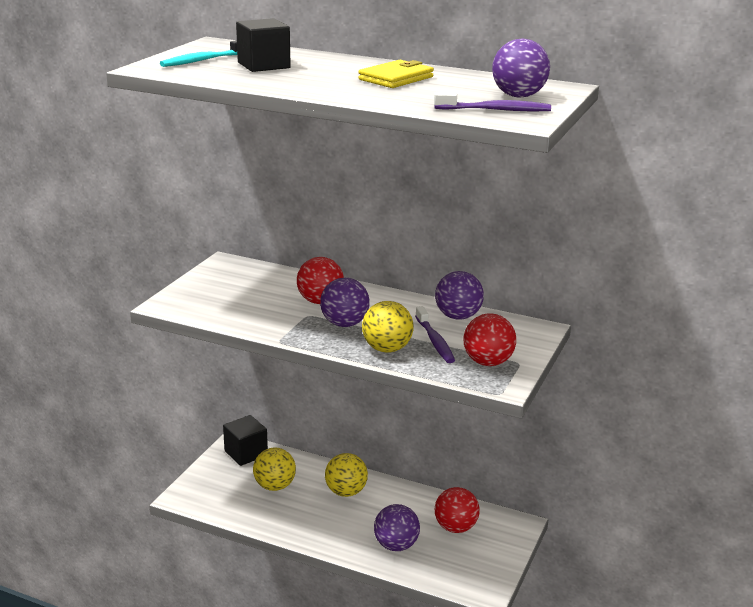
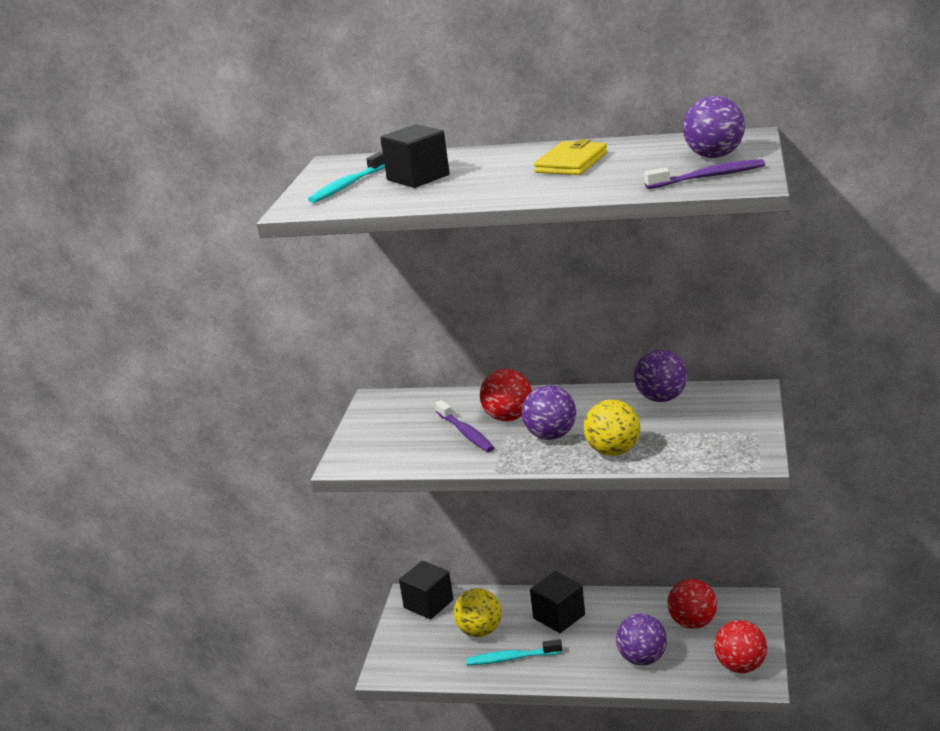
camera: 10 degrees left, 0 degrees up
yellow ball [325,453,368,497] -> black cube [530,571,585,633]
purple toothbrush [415,306,455,363] -> purple toothbrush moved to [435,400,494,452]
red ball [464,313,516,366] -> red ball moved to [714,620,767,673]
none -> turquoise toothbrush [466,639,562,665]

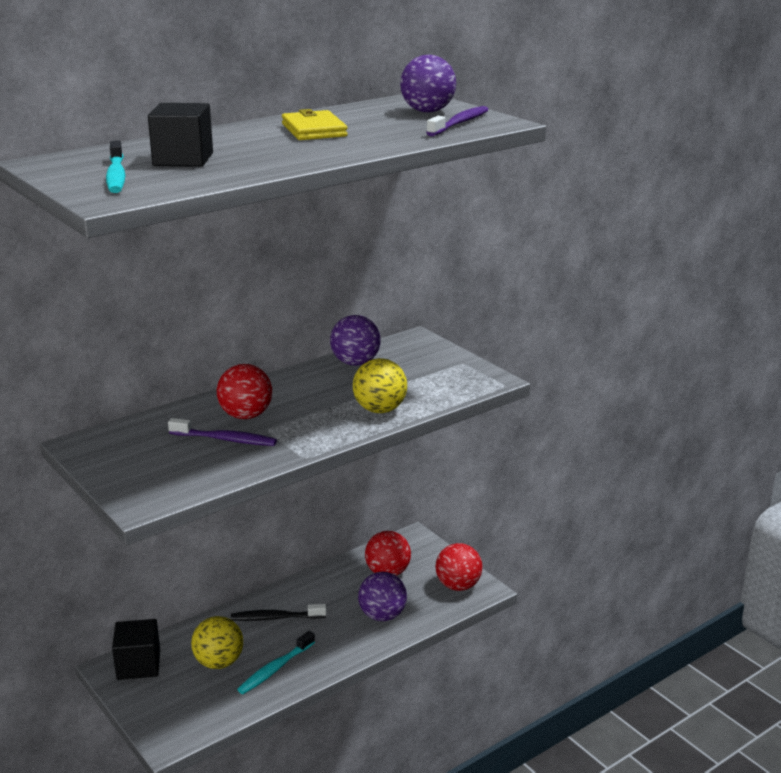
camera: 50 degrees left, 0 degrees up
purple ball [522,385,576,440] -> none
black cube [530,571,585,633] -> black toothbrush [231,604,327,621]

